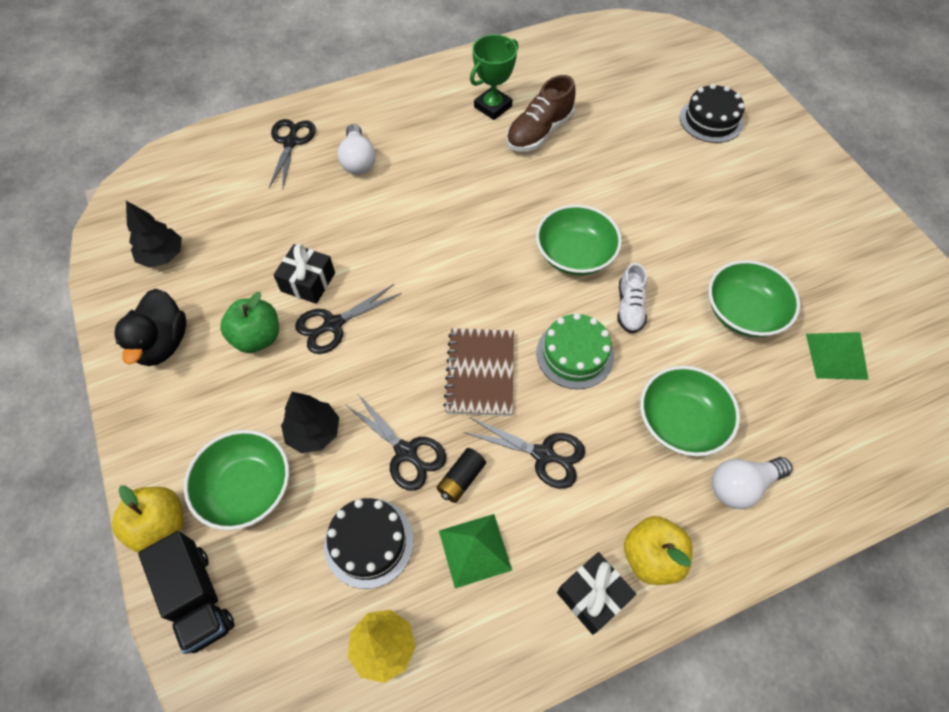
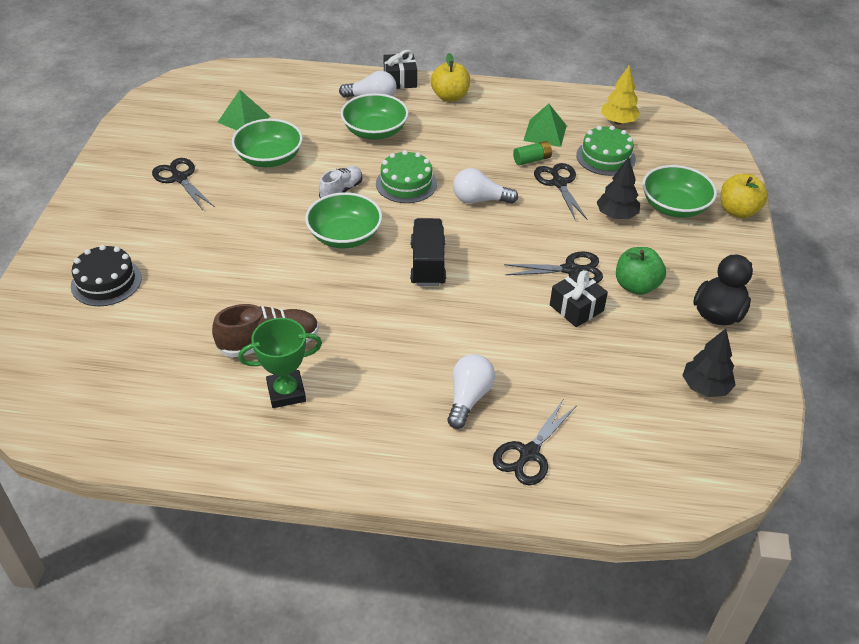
camera: 150 degrees left, 15 degrees down
black truck [138,531,234,654] -> black truck moved to [410,218,446,286]
black cake [324,498,414,589] -> green cake [576,126,636,176]
black battery [436,448,486,503] -> green battery [513,141,552,165]
brown notebook [443,328,514,416] -> white light bulb [453,168,518,204]
black scissors [464,418,585,489] -> black scissors moved to [152,158,214,210]
black gift [557,552,636,635] -> black gift moved to [383,50,417,89]

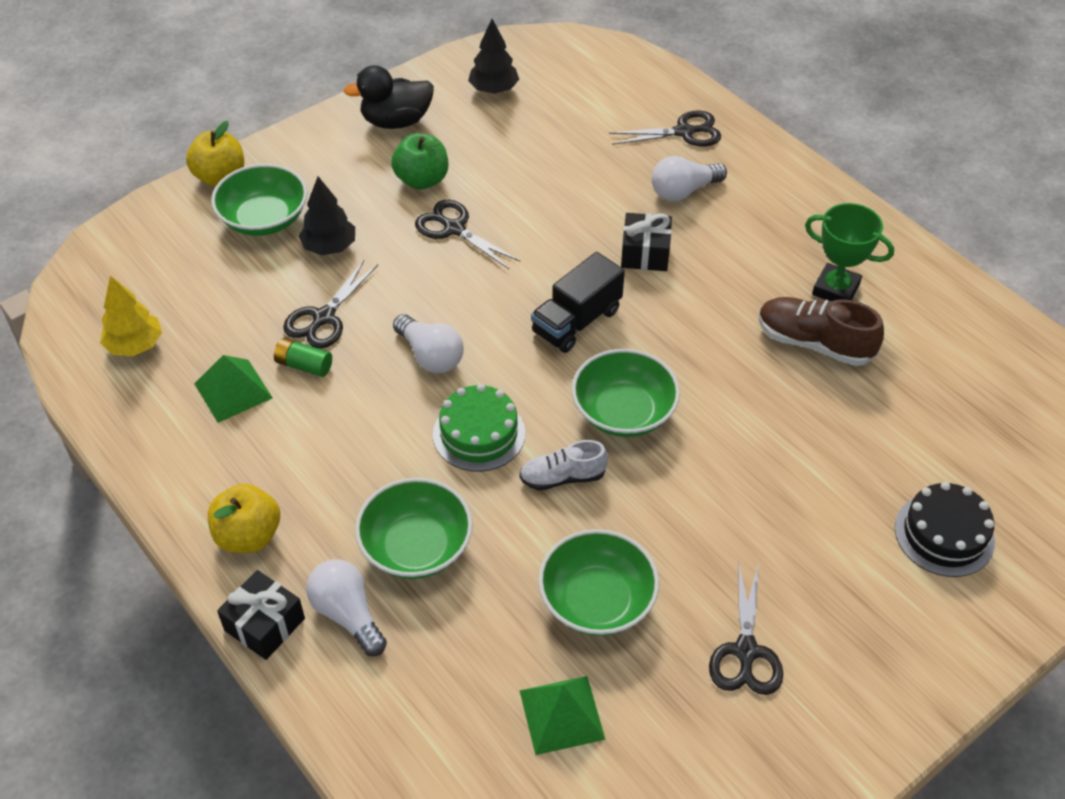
camera: 135 degrees left, 5 degrees up
black gift [550,270,608,327] -> black gift moved to [621,213,672,271]
green cake [576,126,636,176] -> none

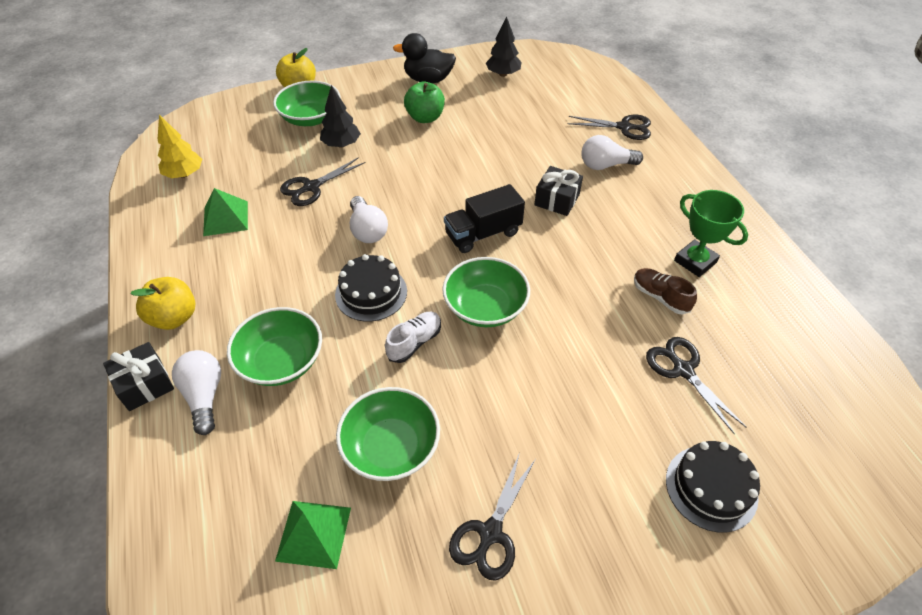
camera: 20 degrees right, 0 degrees up
green battery [274,338,332,377] -> none
black scissors [415,200,520,269] -> black scissors moved to [646,337,747,434]
green cake [433,384,525,472] -> black cake [335,254,407,322]
white shoe [519,440,608,490] -> white shoe turned 120 degrees clockwise [385,312,441,363]
brown shoe [759,297,884,366] -> brown shoe [634,268,697,314], size x0.65

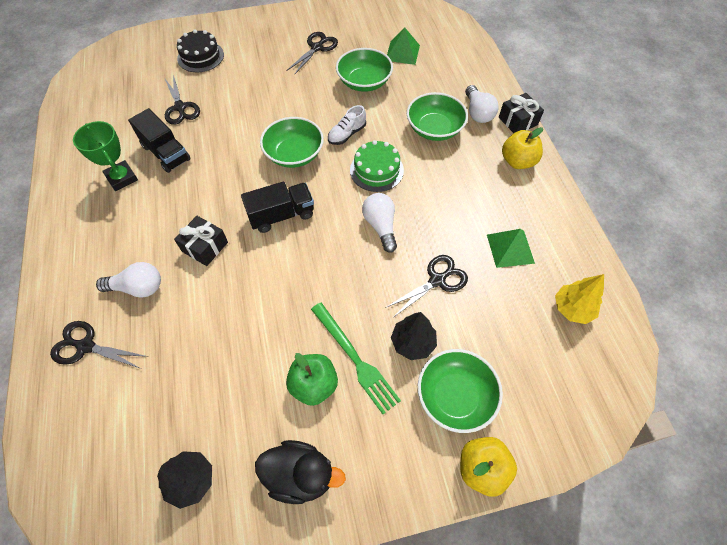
camera: 175 degrees left, 10 degrees up
black cake [335,254,407,322] -> green cake [350,140,404,192]
brown shoe [634,268,697,314] -> black truck [128,108,191,173]
none -> green fork [311,303,401,414]

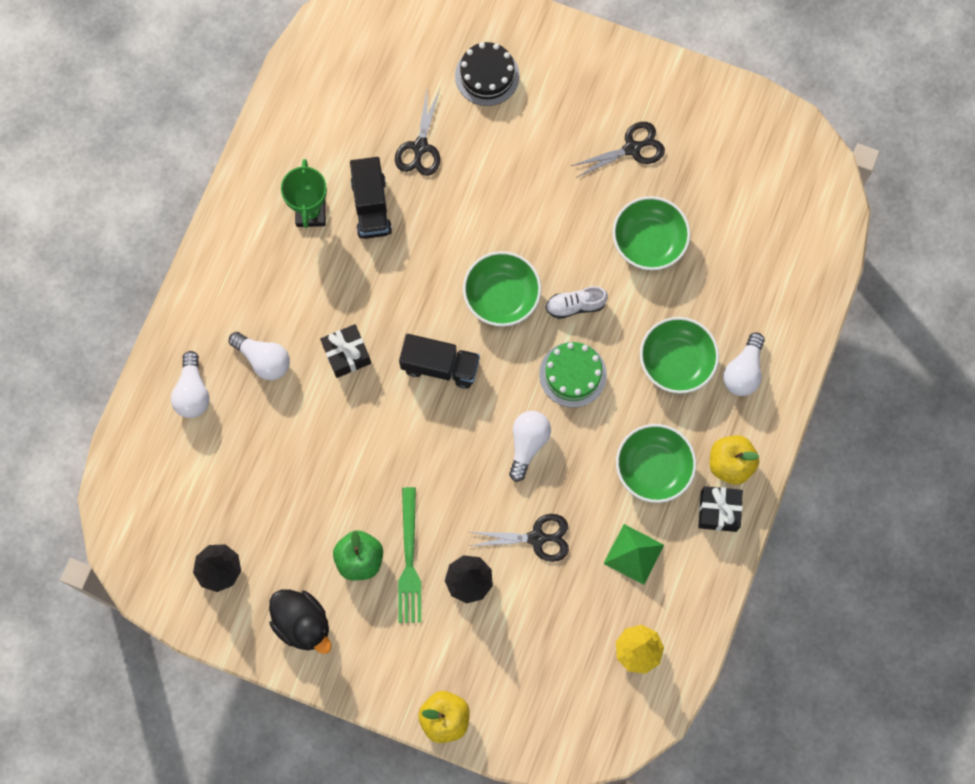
camera: 35 degrees right, 15 degrees up
black scissors [50,321,148,369] -> white light bulb [171,351,209,418]
green pyramid [387,28,420,65] -> none
green bowl [418,349,503,433] -> green bowl moved to [616,424,696,503]
black gift [499,93,544,133] -> black gift moved to [698,486,743,532]

